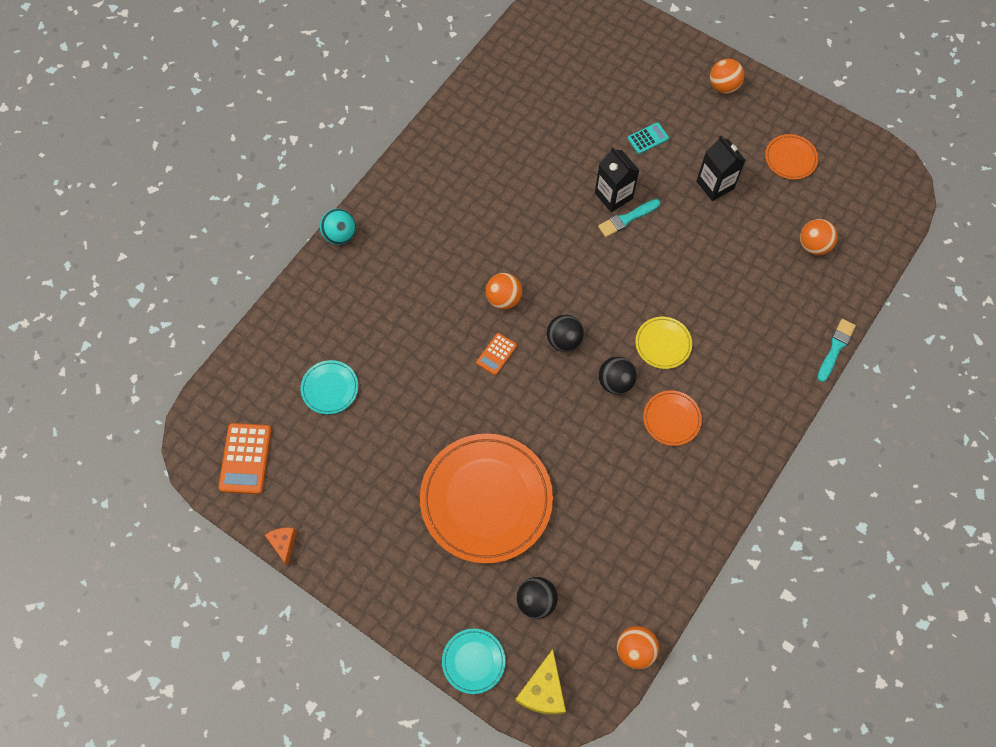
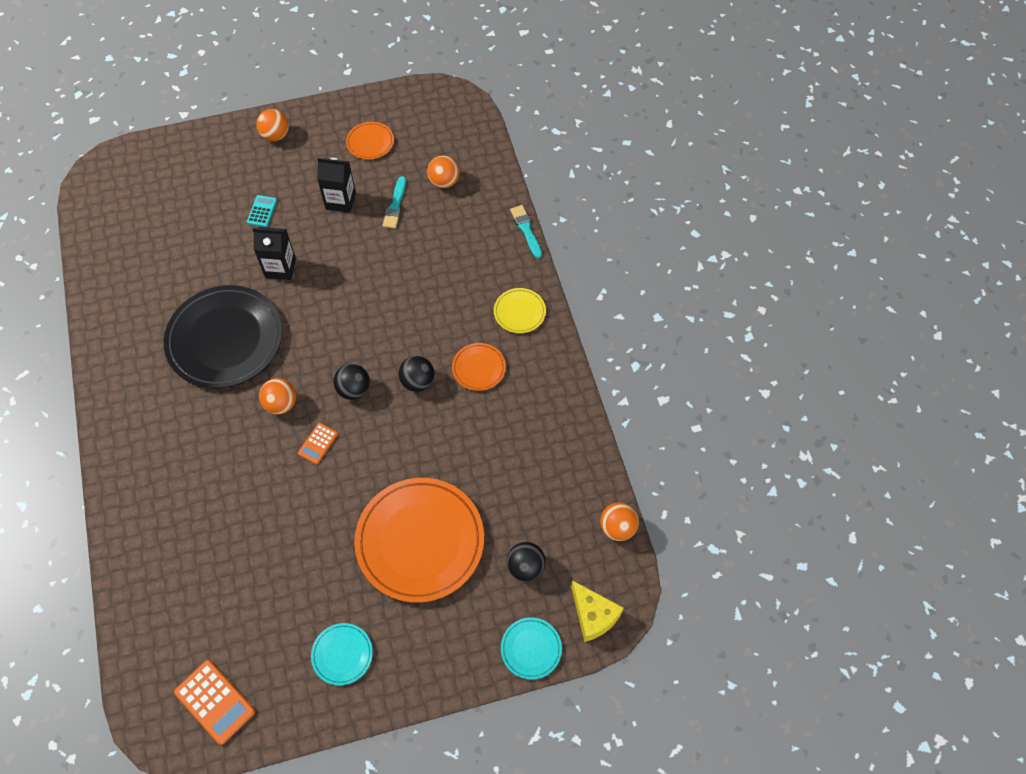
camera: 50 degrees left, 5 degrees down
orange cheese [265,527,297,566] -> none
turquoise plate [301,360,358,414] -> turquoise plate moved to [311,623,373,685]
turquoise ball [320,209,356,245] -> none
orange calculator [476,333,517,375] -> orange calculator turned 45 degrees clockwise [298,423,338,464]
turquoise brush [598,199,660,237] -> turquoise brush moved to [383,176,406,229]
yellow plate [635,317,692,369] -> yellow plate moved to [494,288,546,333]
none -> black plate [164,285,283,388]

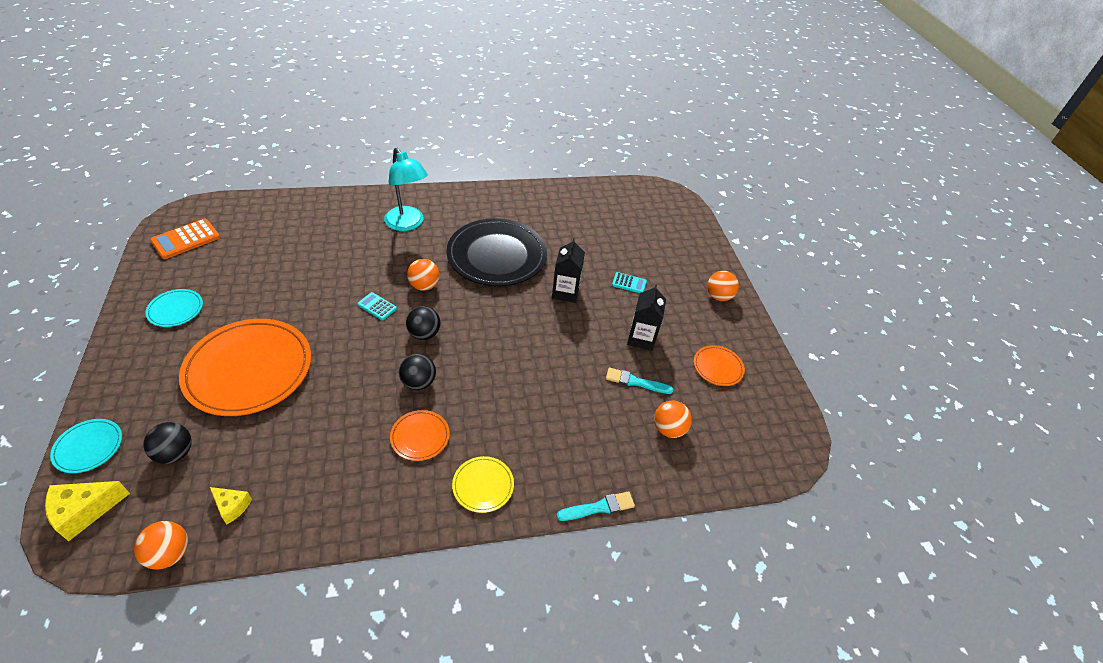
camera: 90 degrees right, 15 degrees down
orange calculator [298,423,338,464] -> turquoise calculator [357,292,397,320]
none -> yellow cheese [210,487,252,524]
none -> turquoise lamp [384,147,428,231]

